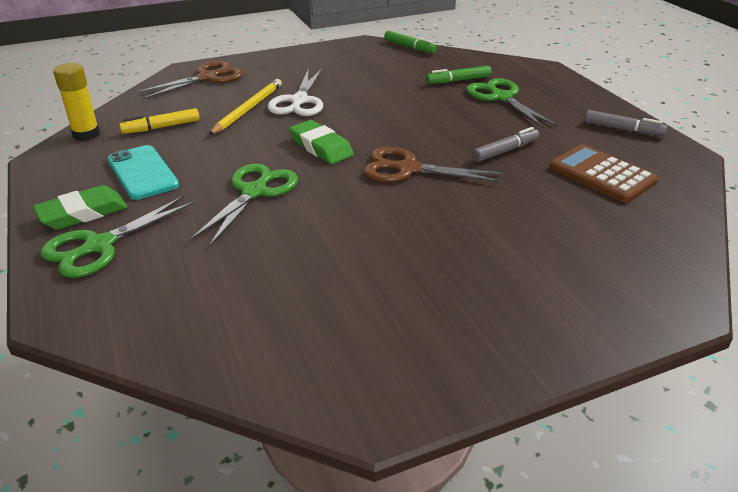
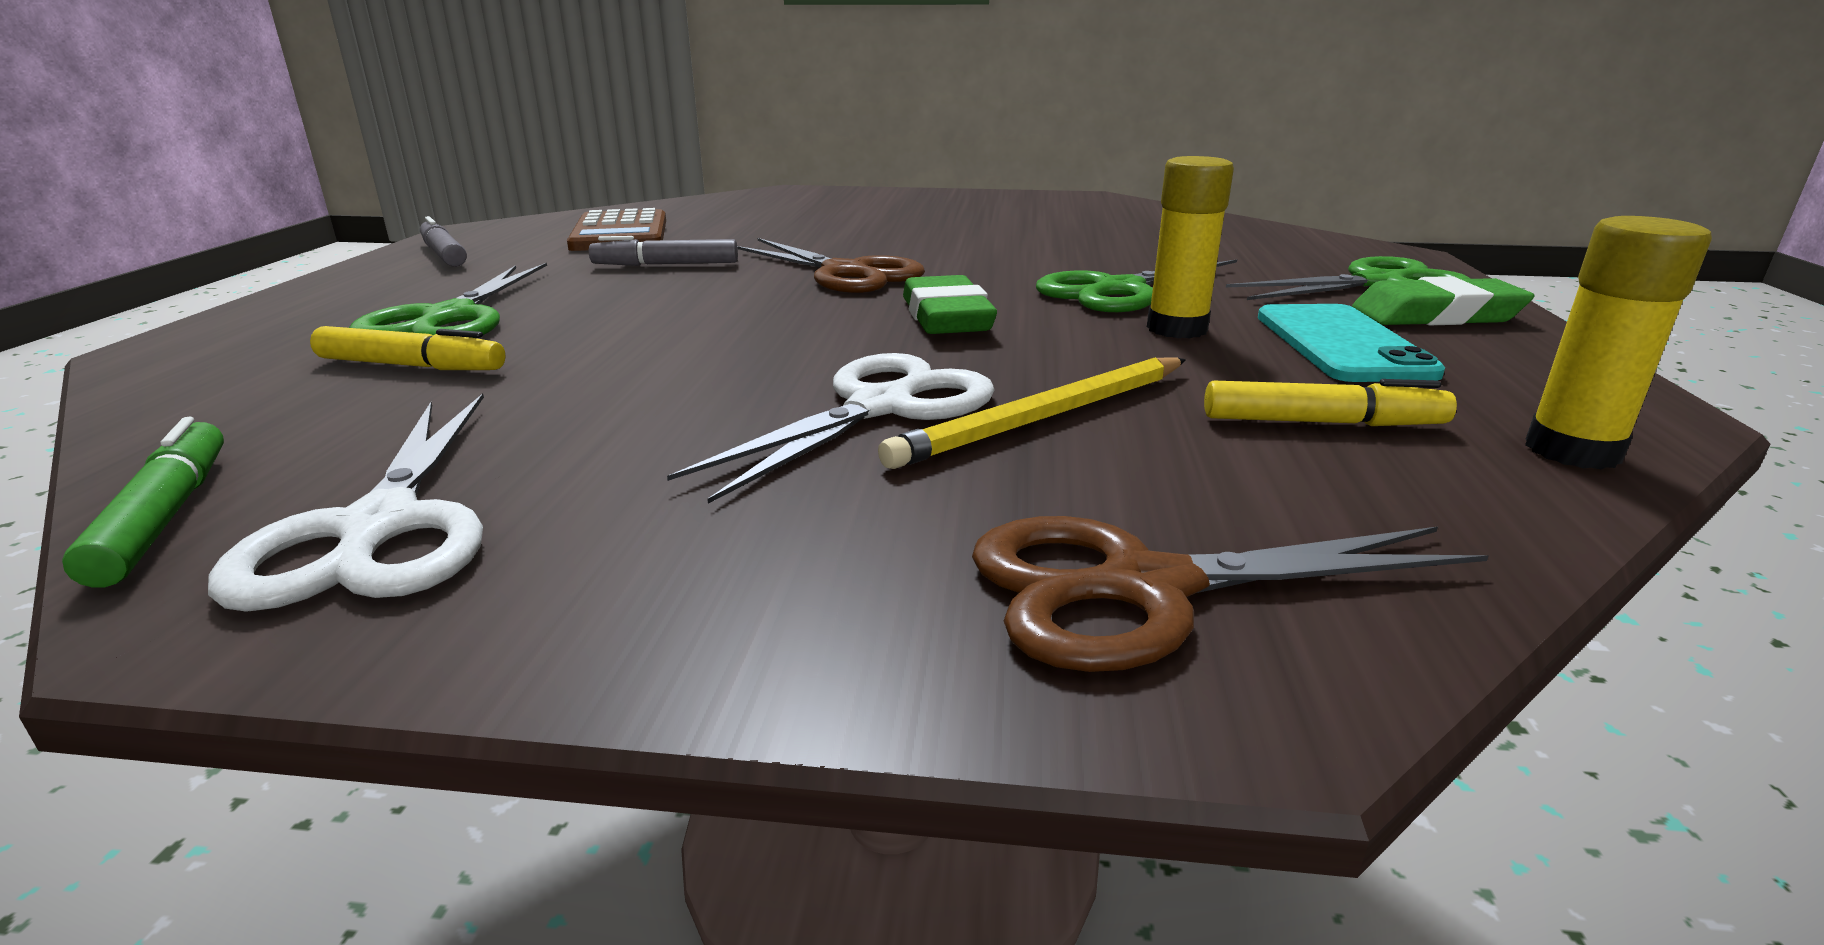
camera: 150 degrees left, 10 degrees down
green marker [426,66,491,84] -> yellow marker [310,326,506,370]
none -> white scissors [208,394,484,612]
none -> yellow glue stick [1147,156,1234,338]

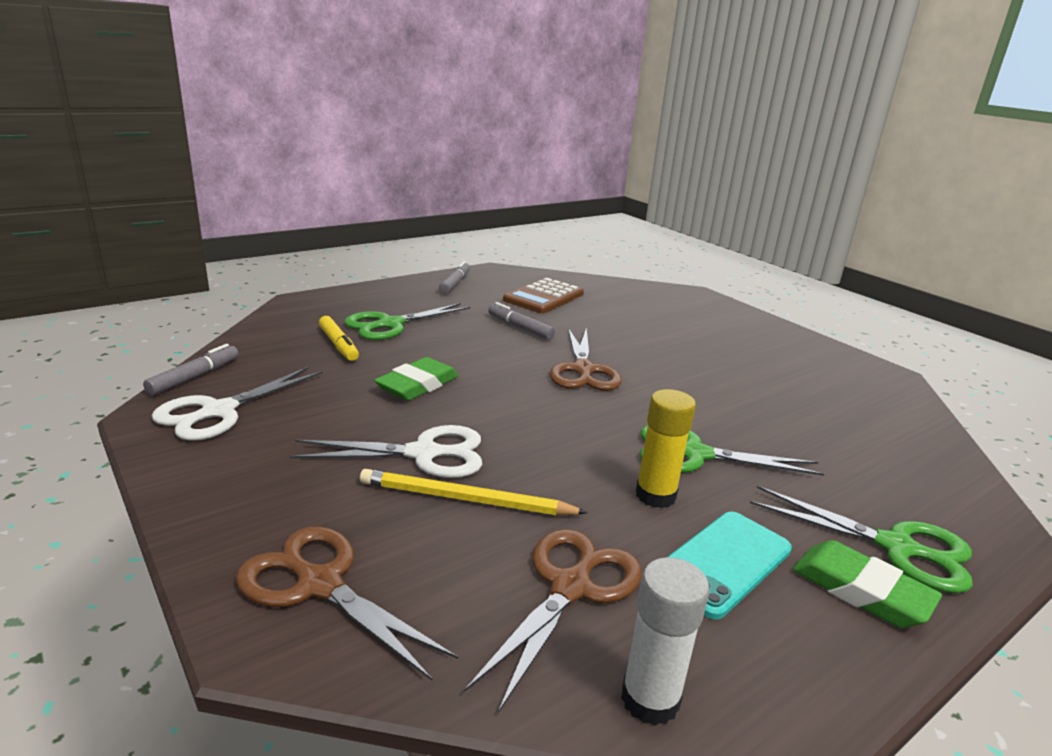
camera: 45 degrees right, 0 degrees up
green marker [62,417,224,588] -> grey marker [143,344,239,395]
green eraser [903,275,997,334] -> green eraser moved to [374,357,459,401]
yellow marker [1204,379,1457,426] -> brown scissors [464,529,642,713]
yellow glue stick [1525,216,1712,470] -> white glue stick [621,557,710,726]

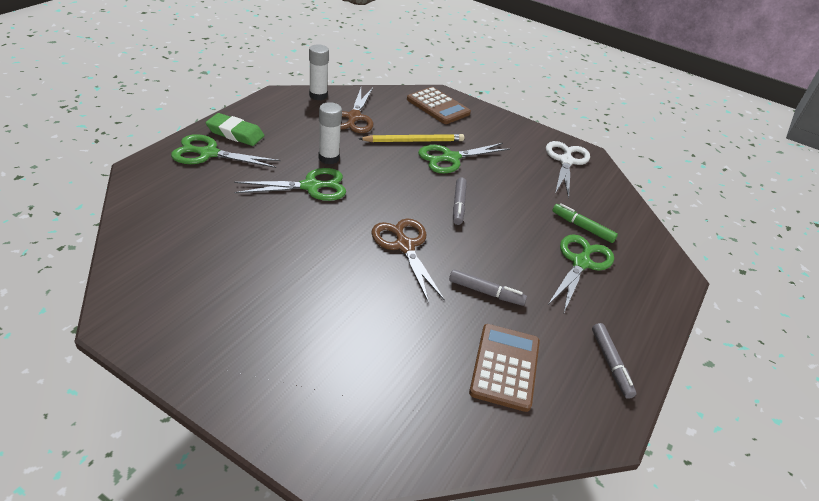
camera: 155 degrees right, 15 degrees up
grey marker [143,344,239,395] -> grey marker moved to [453,177,467,225]
brown scissors [236,527,458,681] -> brown calculator [407,87,471,124]
white scissors [290,425,482,478] -> green scissors [418,143,511,173]
yellow marker [319,316,359,361] -> green marker [552,203,618,243]
green eraser [374,357,459,401] -> none
yellow glue stick [636,389,696,508] -> white glue stick [318,102,342,164]
turquoise phone [668,512,792,620] -> none

